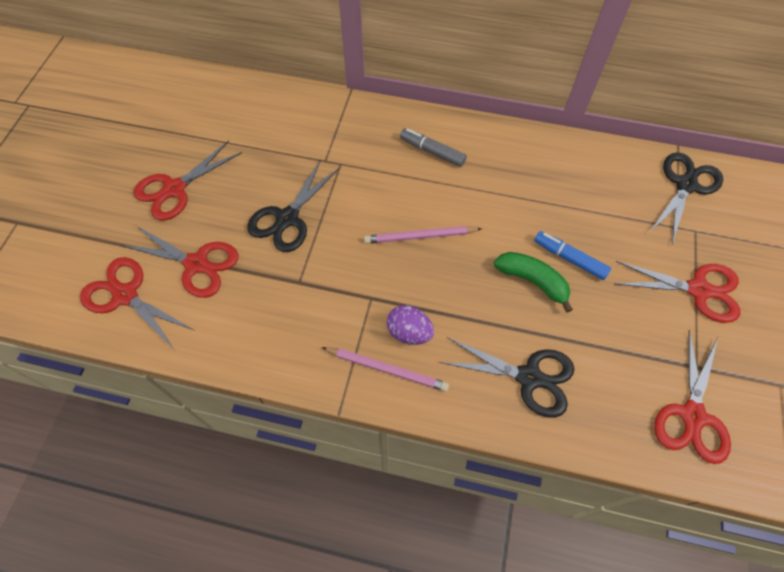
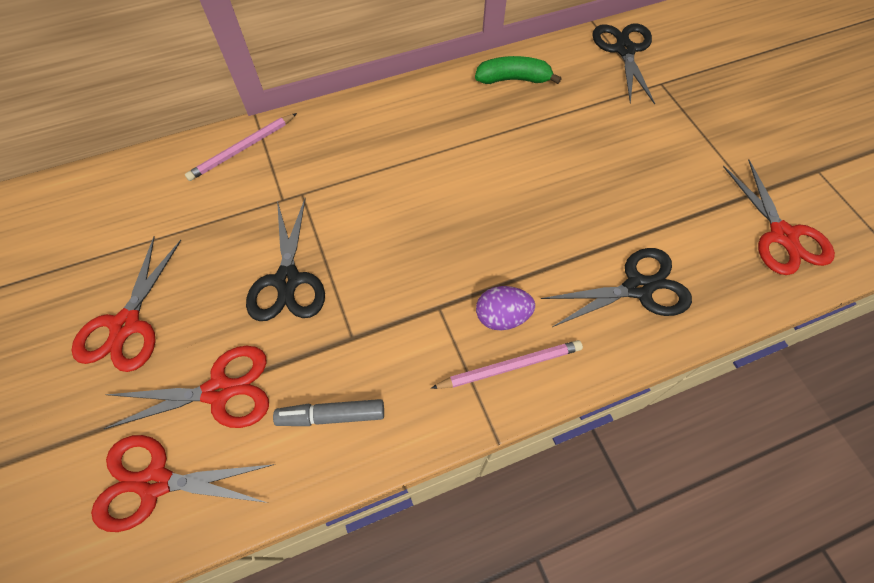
camera: 35 degrees left, 0 degrees up
pink pencil [364,226,482,244] -> pink pencil moved to [185,113,297,181]
grey marker [400,128,467,167] -> grey marker moved to [273,399,384,426]
green banana [494,252,573,313] -> green banana moved to [475,56,562,84]
blue marker [534,231,611,280] -> none
red scissors [614,261,740,323] -> none

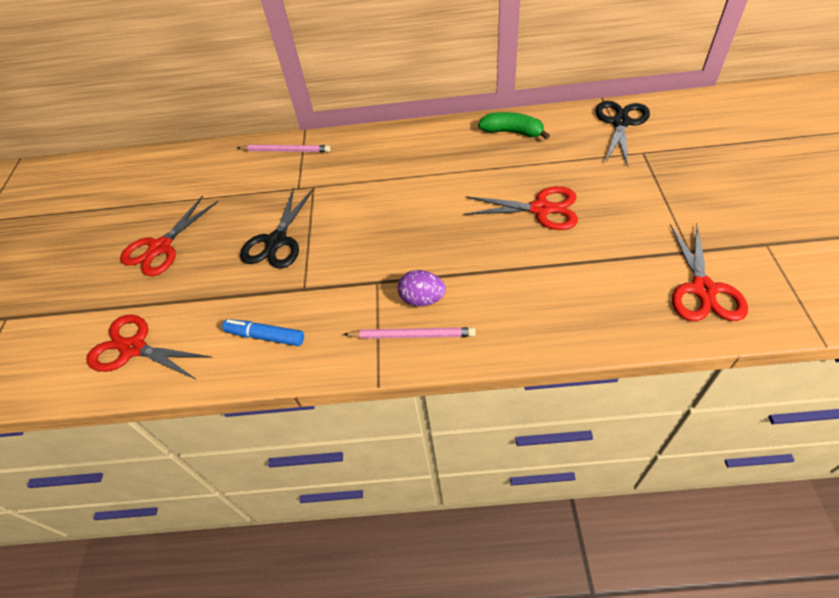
camera: 25 degrees right, 10 degrees down
red scissors [104,346,269,429] -> red scissors moved to [464,186,578,230]
pink pencil [185,113,297,181] -> pink pencil turned 150 degrees counterclockwise [237,145,331,152]
grey marker [273,399,384,426] -> blue marker [222,319,304,346]
black scissors [541,248,692,327] -> none

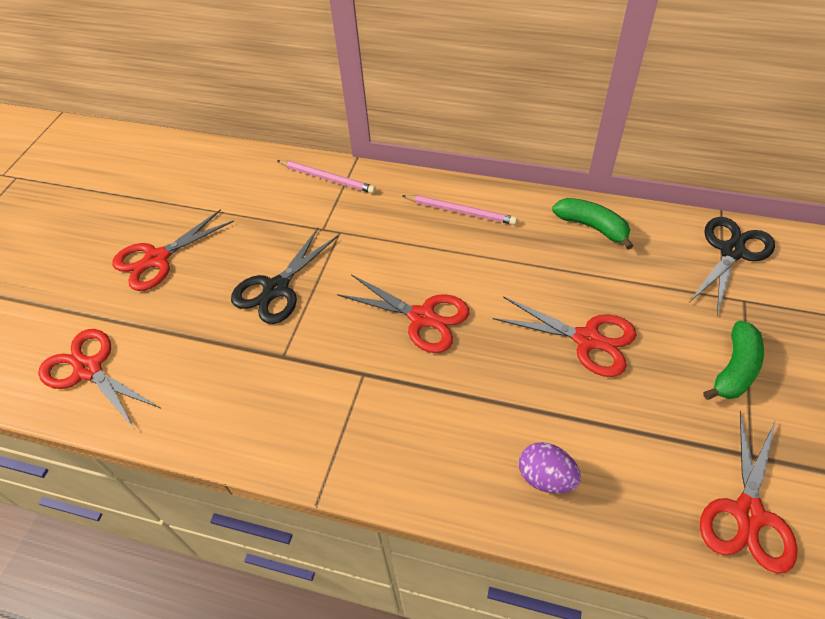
camera: 15 degrees right, 0 degrees up
blue marker [222,319,304,346] -> none
pink pencil [343,327,476,339] -> pink pencil moved to [402,195,517,225]
purple egg [398,270,446,306] -> purple egg moved to [519,442,581,494]
none -> red scissors [337,274,469,353]
none -> green banana [703,320,764,400]

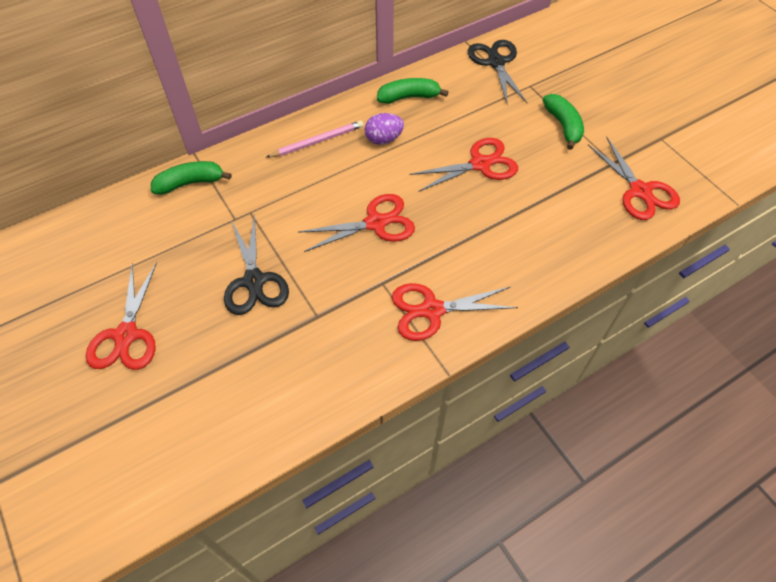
camera: 50 degrees left, 5 degrees up
red scissors [38,329,160,428] -> red scissors moved to [392,283,518,341]
pink pencil [277,160,376,194] -> green banana [151,161,232,195]
purple egg [519,442,581,494] -> purple egg moved to [365,113,404,145]

